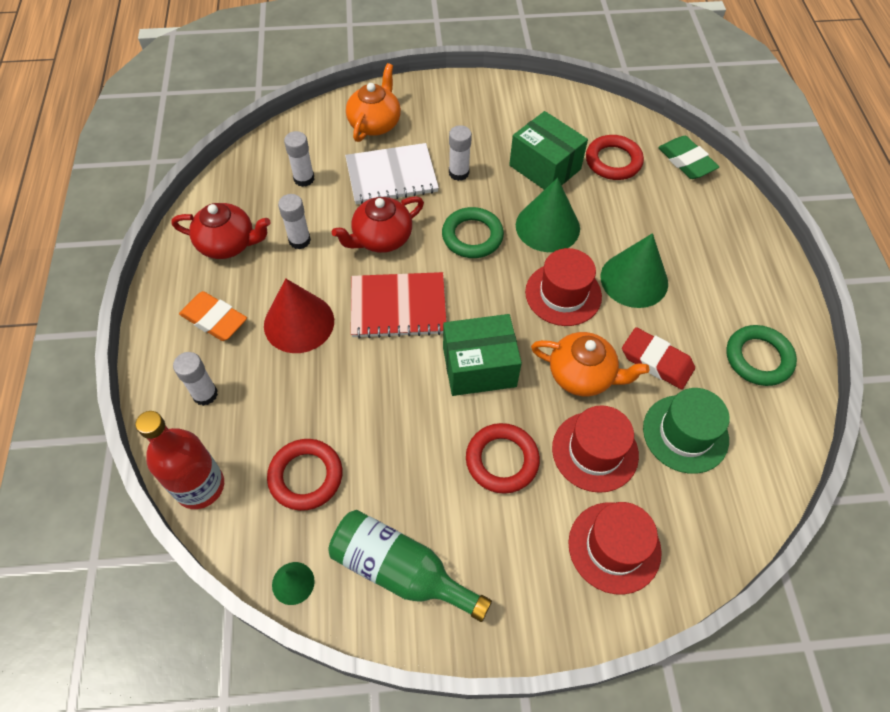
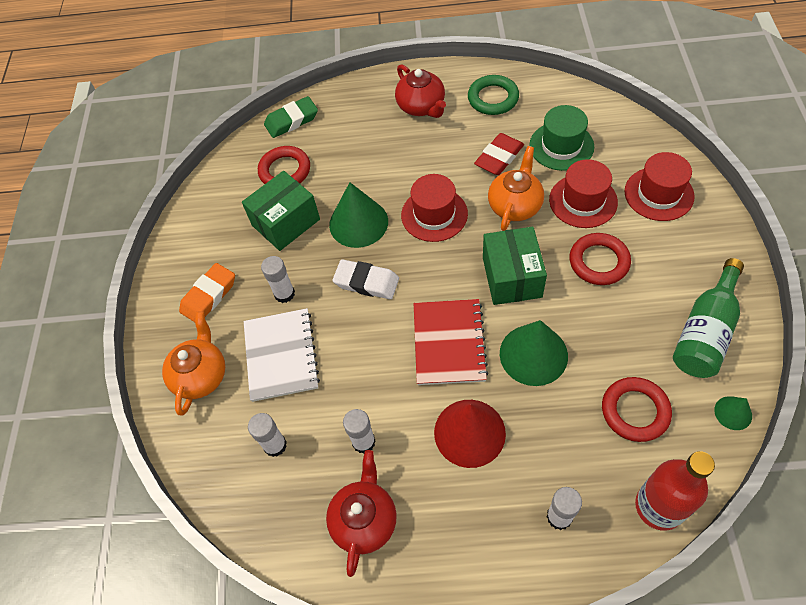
camera: 80 degrees left, 0 degrees up
orange eraser [179,291,247,341] -> orange eraser moved to [179,263,235,322]
red teapot [332,196,424,253] -> red teapot moved to [395,64,446,118]
orange teapot [346,63,401,142] -> orange teapot turned 75 degrees clockwise [162,312,225,416]
green ring [442,207,504,258] -> white eraser [332,259,399,299]
green cone [601,233,668,308] -> green cone moved to [500,320,568,386]

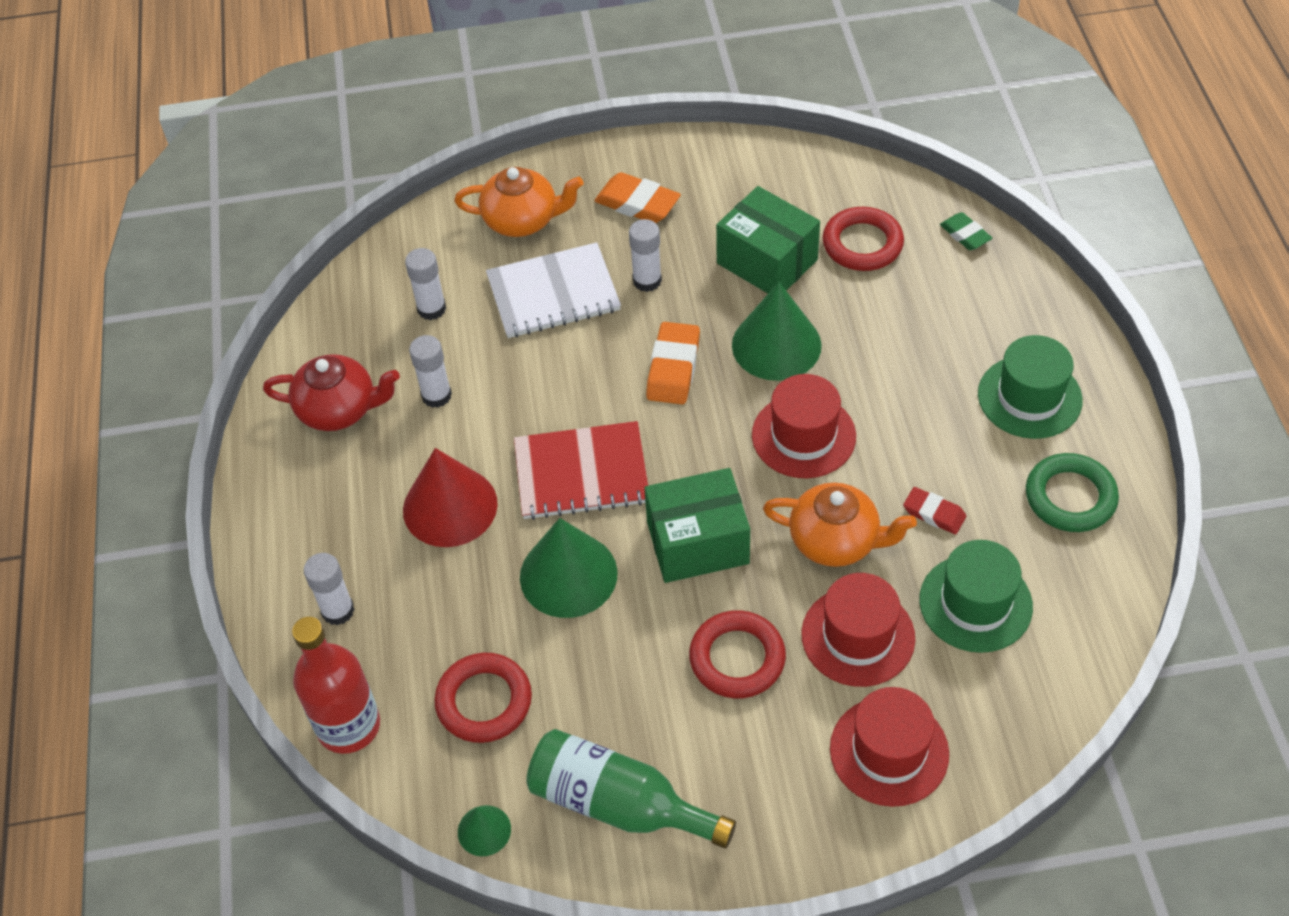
camera: 80 degrees right, 5 degrees down
green eraser [264,96,318,138] -> green eraser [940,212,992,250], size x0.63
white eraser [332,259,399,299] -> orange eraser [646,322,700,404]
red teapot [395,64,446,118] -> green hat [978,335,1083,439]
red eraser [474,133,524,175] -> red eraser [903,487,966,534], size x0.63

